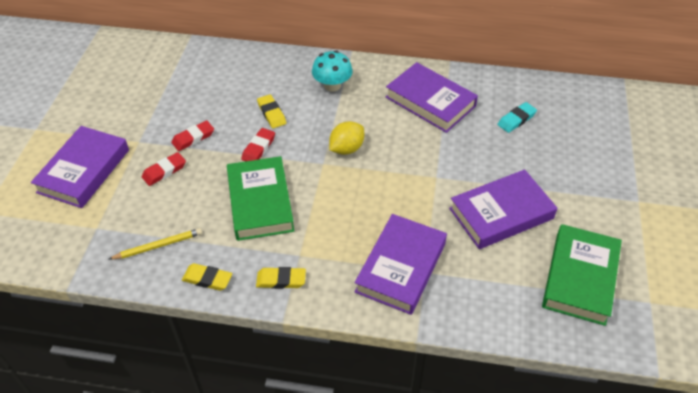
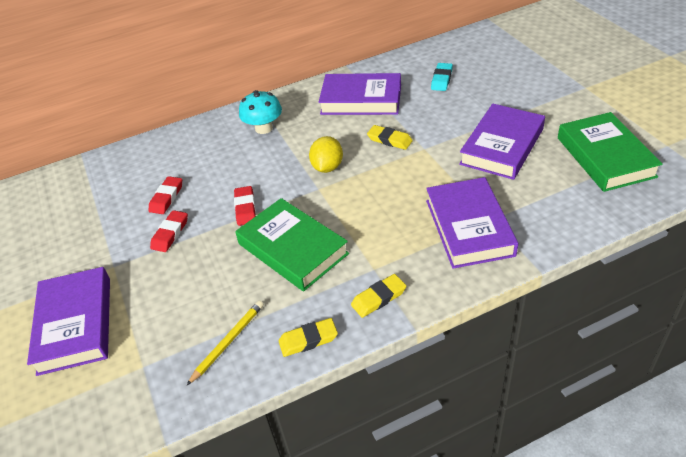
camera: 30 degrees left, 5 degrees down
red eraser [142,152,186,186] -> red eraser moved to [149,176,182,214]
yellow eraser [257,94,286,128] -> yellow eraser moved to [367,125,413,150]

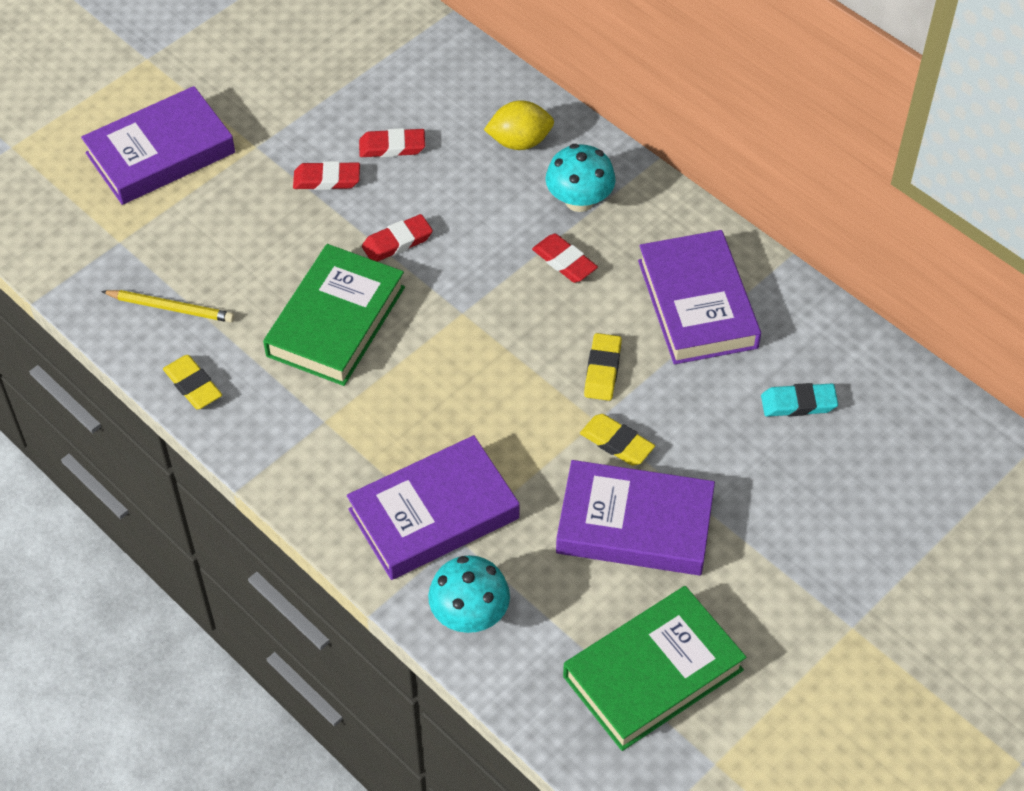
camera: 65 degrees right, 10 degrees up
yellow lemon [309,136,343,173] -> yellow lemon moved to [484,100,554,150]
yellow eraser [351,274,406,318] -> yellow eraser moved to [580,414,655,466]
none -> turquoise mushroom [428,555,510,633]
none -> red eraser [532,234,598,283]

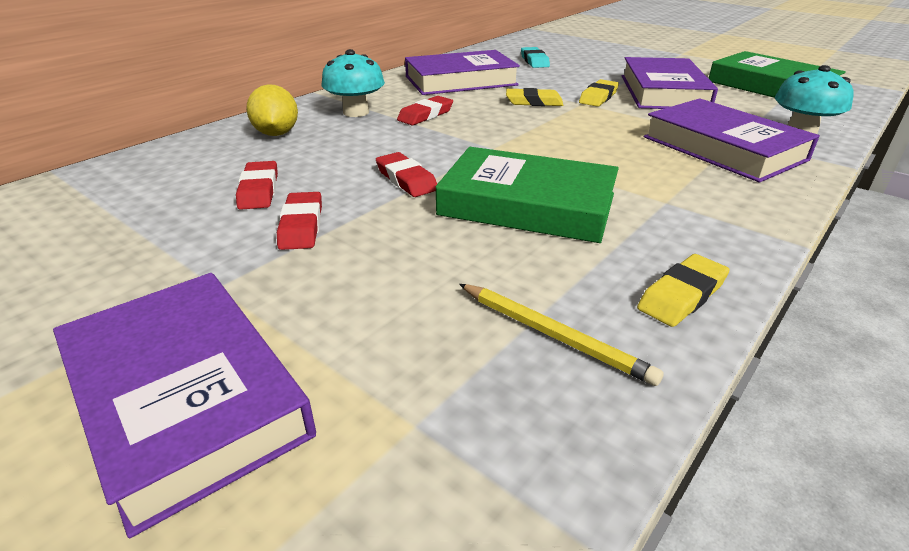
camera: 95 degrees left, 20 degrees down
yellow pencil [101,290,234,322] -> yellow pencil turned 120 degrees clockwise [459,284,664,386]

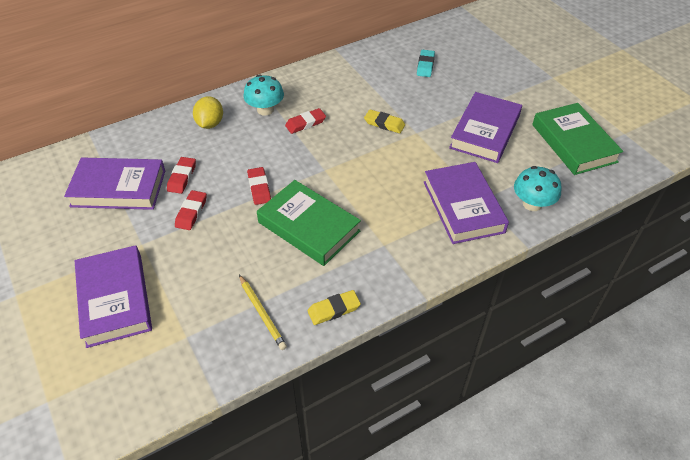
camera: 20 degrees right, 15 degrees up
purple book [405,50,520,95] -> purple book moved to [64,158,165,210]
yellow eraser [579,79,619,107] -> none

